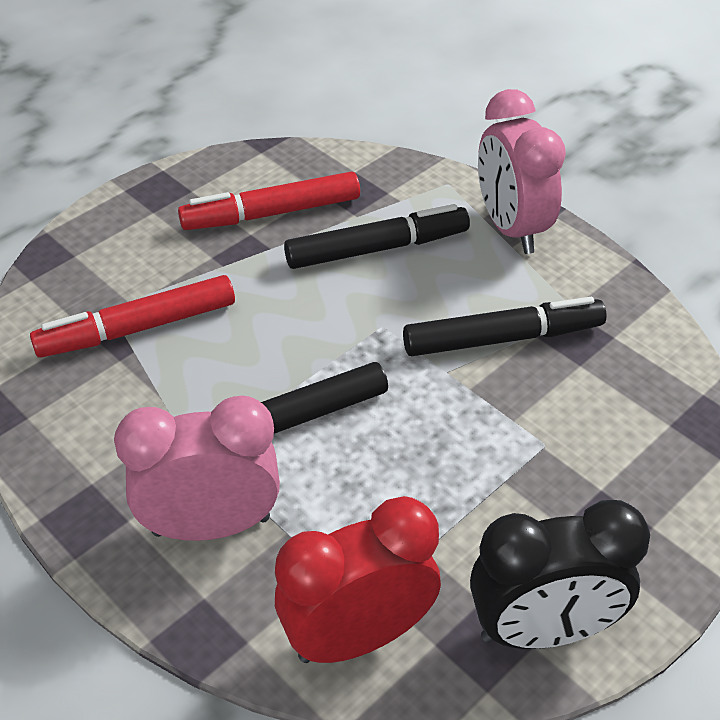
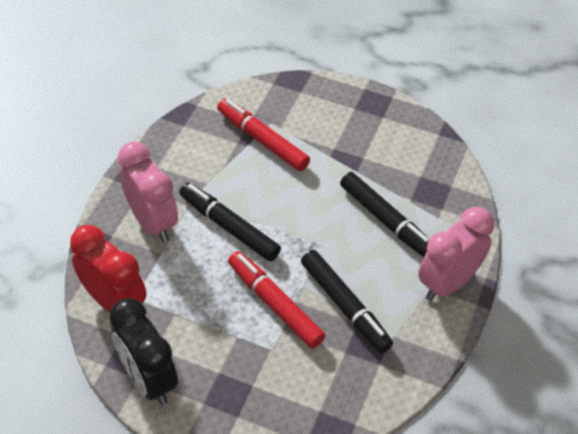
camera: 65 degrees right, 5 degrees up
red marker [178,172,360,230] -> red marker moved to [228,251,325,349]

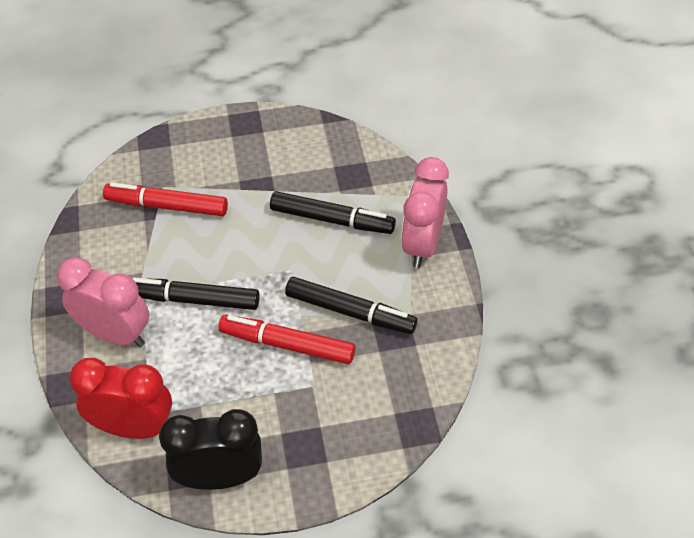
camera: 30 degrees left, 0 degrees up
black clock [109,298,178,405] -> black clock turned 150 degrees clockwise [159,409,262,490]

